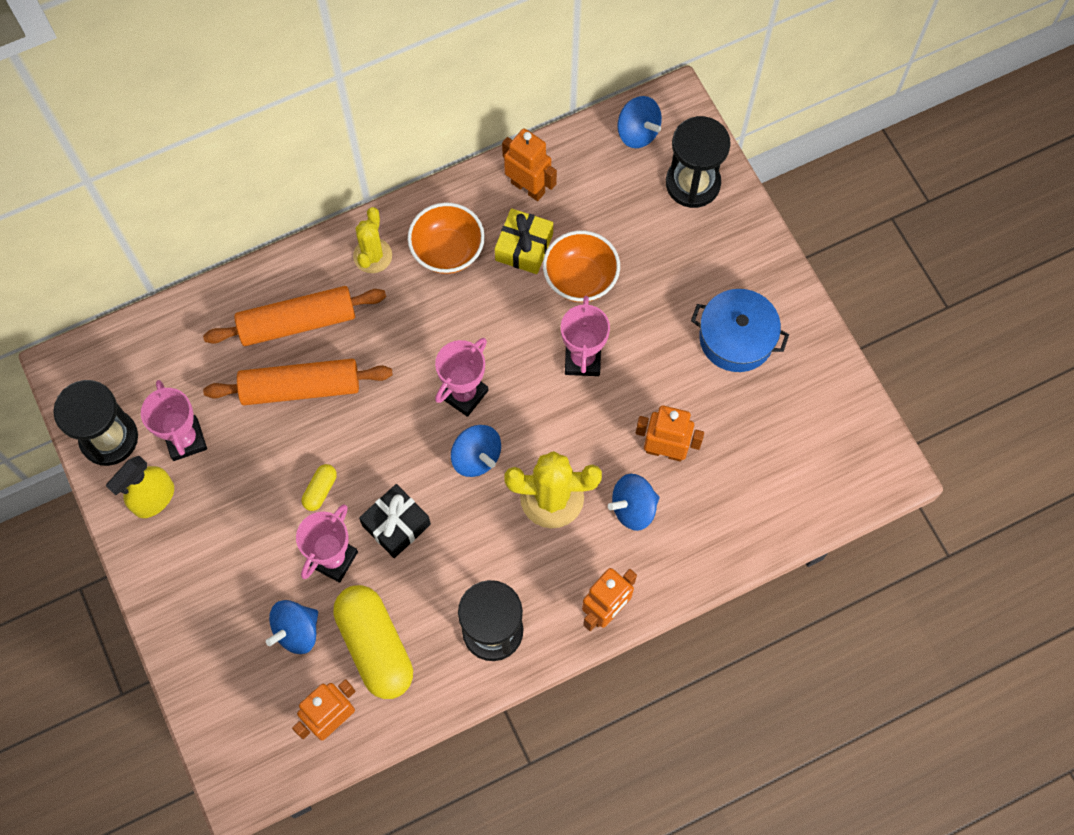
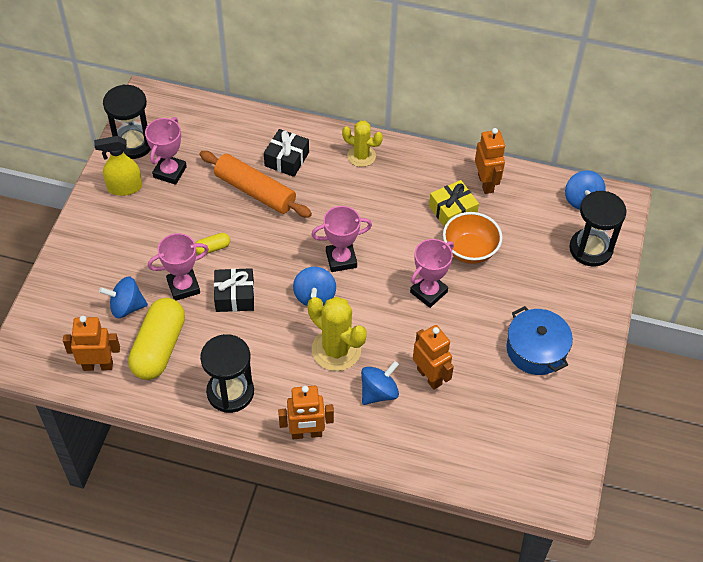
camera: 40 degrees right, 15 degrees down
orange rolling pin [203,286,386,346] -> black gift [264,129,309,177]
yellow cactus [353,207,392,273] -> yellow cactus turned 60 degrees clockwise [342,121,383,167]
orange bowl [408,203,485,274] -> none
blue spinning top [608,474,660,531] -> blue spinning top turned 120 degrees clockwise [361,361,399,405]

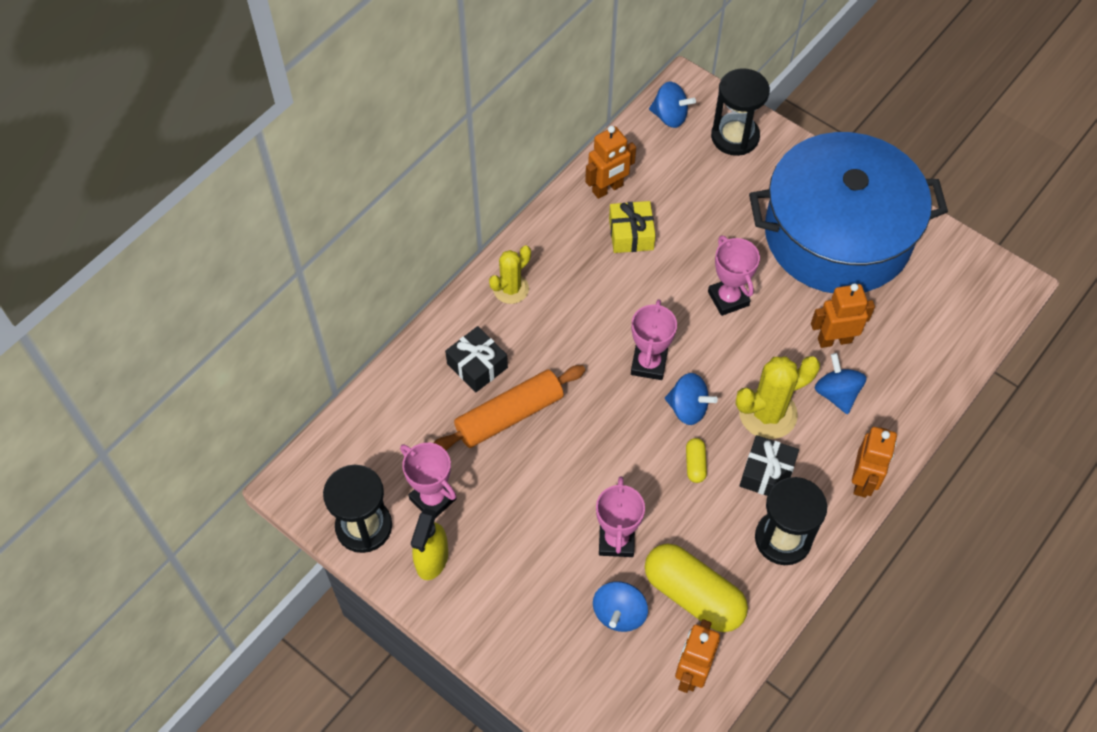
camera: 65 degrees left, 5 degrees up
yellow capsule [195,233,230,255] -> yellow capsule moved to [686,438,707,483]
black gift [214,268,254,312] -> black gift moved to [739,435,799,496]
orange bowl [443,212,502,264] -> none
orange robot [475,128,505,194] -> orange robot turned 135 degrees clockwise [585,126,636,199]
blue pot [507,306,573,375] -> blue pot [749,132,948,293], size x2.23

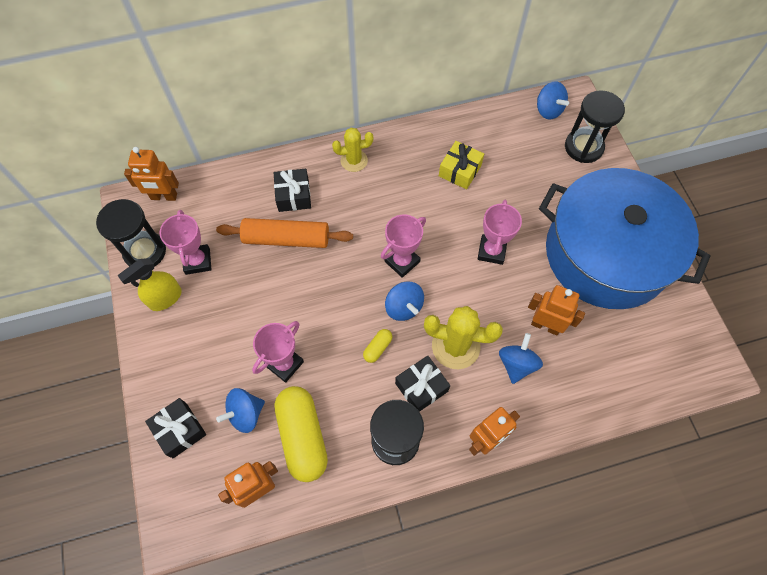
camera: 35 degrees right, 5 degrees up
orange robot [585,126,636,199] -> orange robot moved to [124,147,179,201]
none -> black gift [145,398,206,458]

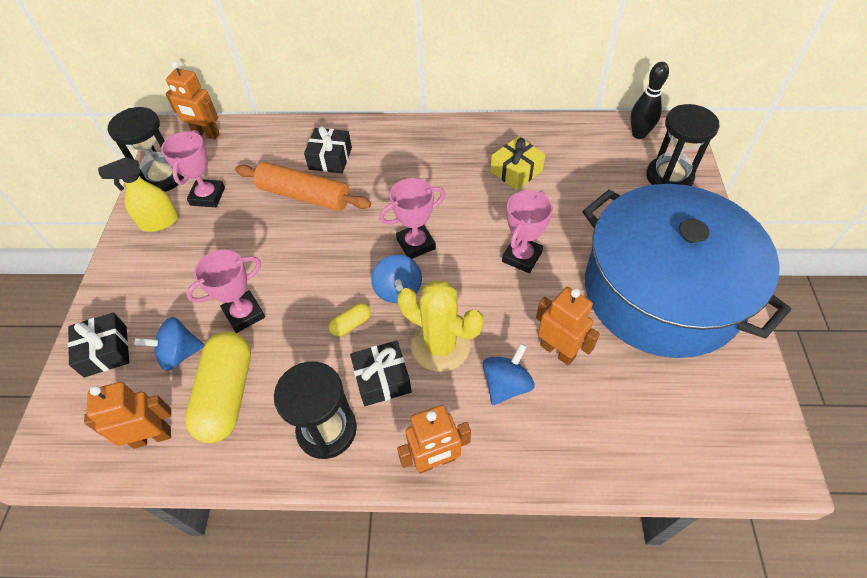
camera: 20 degrees right, 10 degrees down
yellow cactus [332,128,373,172] -> none
blue spinning top [537,81,569,120] -> black bowling pin [631,62,669,139]

